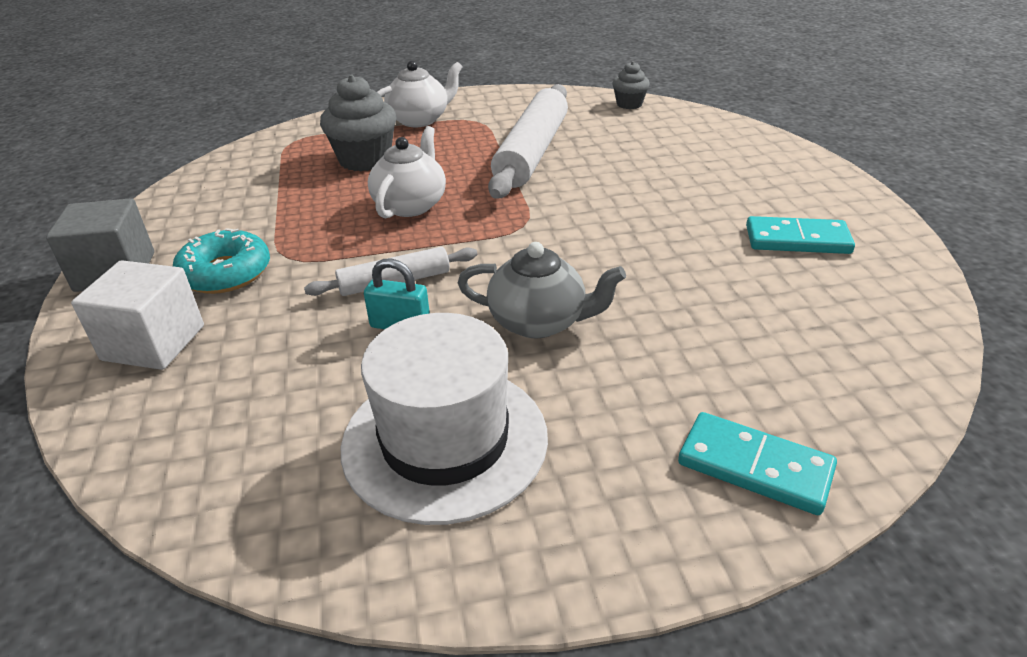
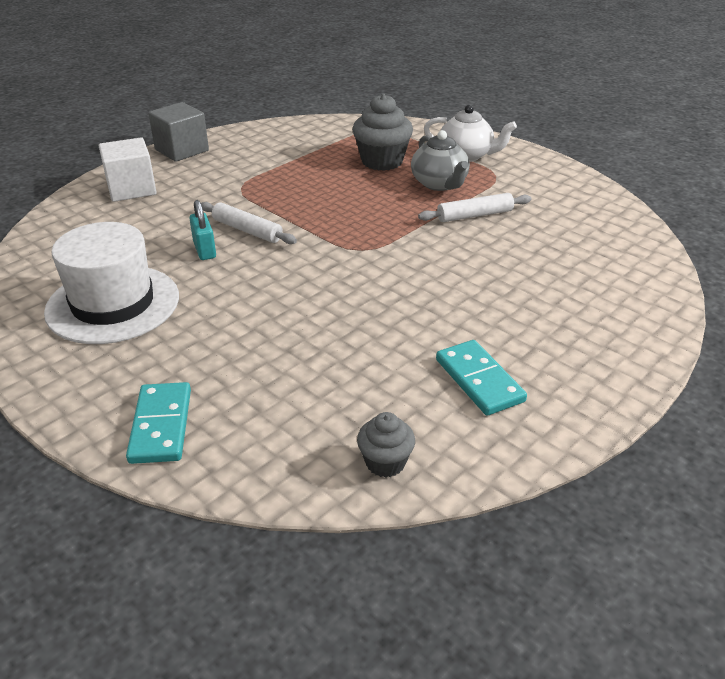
camera: 55 degrees right, 0 degrees up
turquoise donut [173,228,270,294] -> none
white teapot [368,126,446,218] -> none
grey teapot [458,242,626,338] -> grey teapot moved to [411,130,470,191]
white rolling pin [488,84,568,199] -> white rolling pin [418,193,532,222], size x0.53
grey cupcake [612,61,650,109] -> grey cupcake moved to [357,412,415,478]

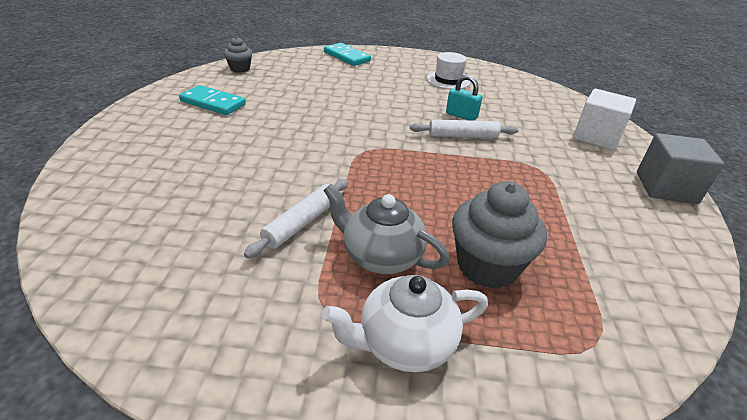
camera: 140 degrees right, 0 degrees up
white hat [44,222,179,344] -> white hat [426,52,470,89], size x0.55

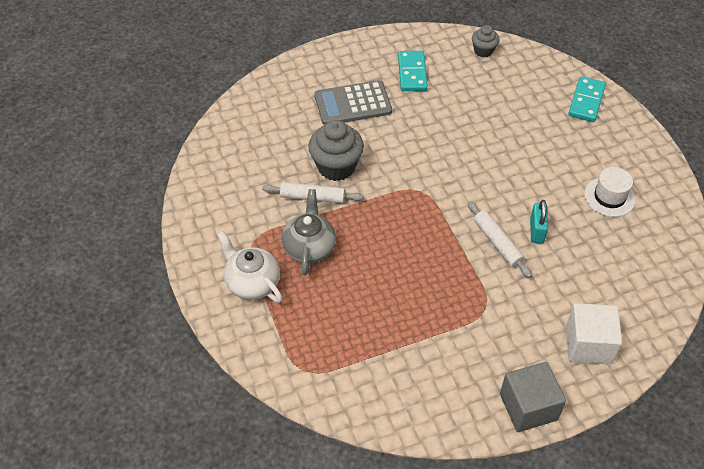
camera: 65 degrees right, 15 degrees up
grey cupcake [452,181,547,289] -> grey cupcake moved to [308,120,364,181]
none -> grey calculator [314,80,392,125]

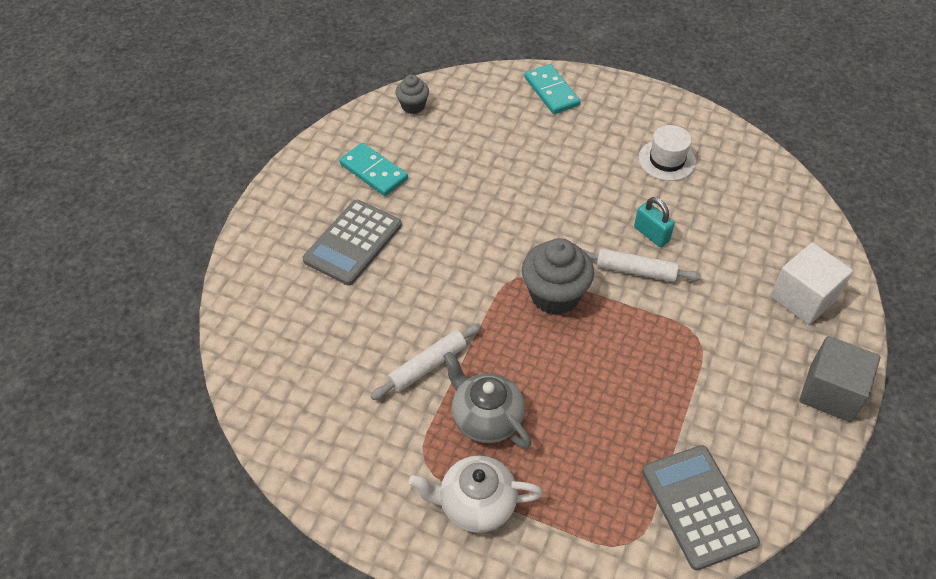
camera: 45 degrees left, 0 degrees up
grey cupcake [308,120,364,181] -> grey cupcake moved to [522,238,594,315]
none -> grey calculator [642,445,760,570]

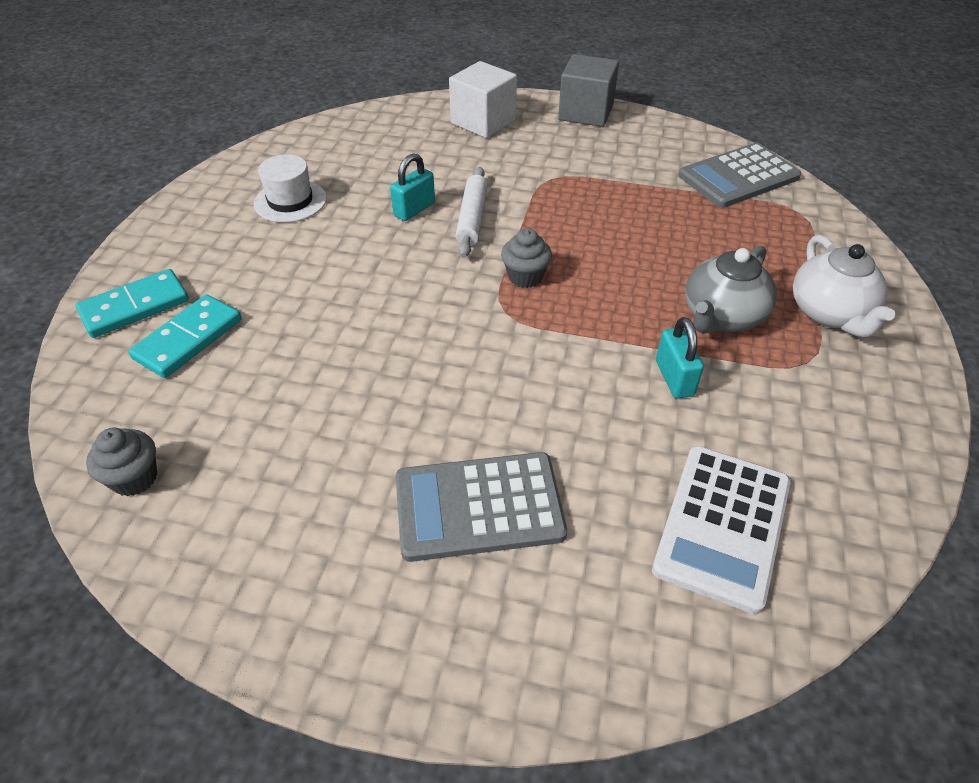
camera: 100 degrees left, 5 degrees down
grey calculator [302,200,402,286] -> grey calculator turned 150 degrees clockwise [396,452,567,562]
turquoise domino [339,143,408,196] -> turquoise domino moved to [128,295,242,378]
white rolling pin [371,323,482,400] -> turquoise padlock [656,317,704,399]
grey cupcake [522,238,594,315] -> grey cupcake [501,228,552,288], size x0.56
none -> white calculator [652,446,791,614]

